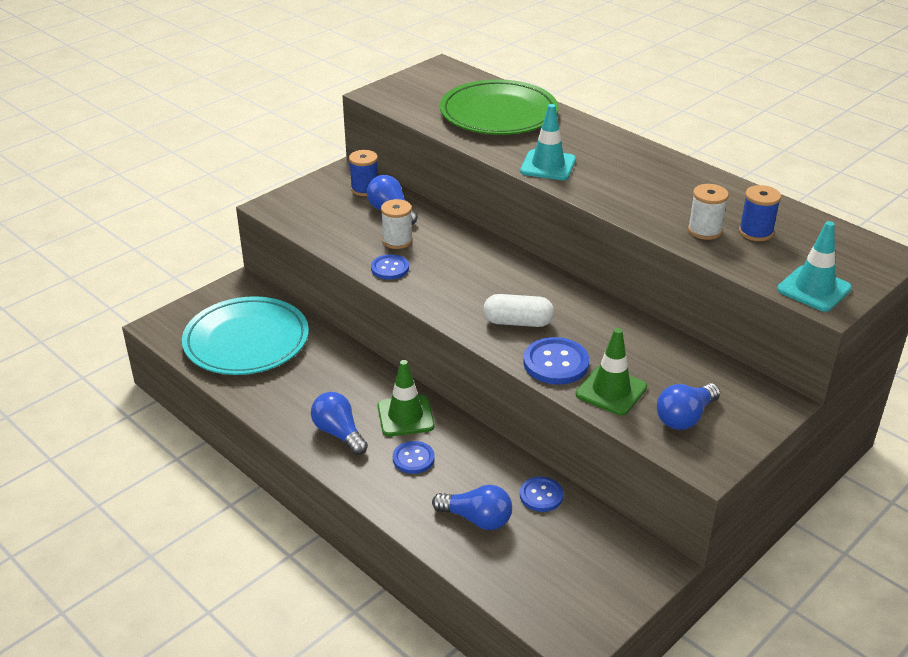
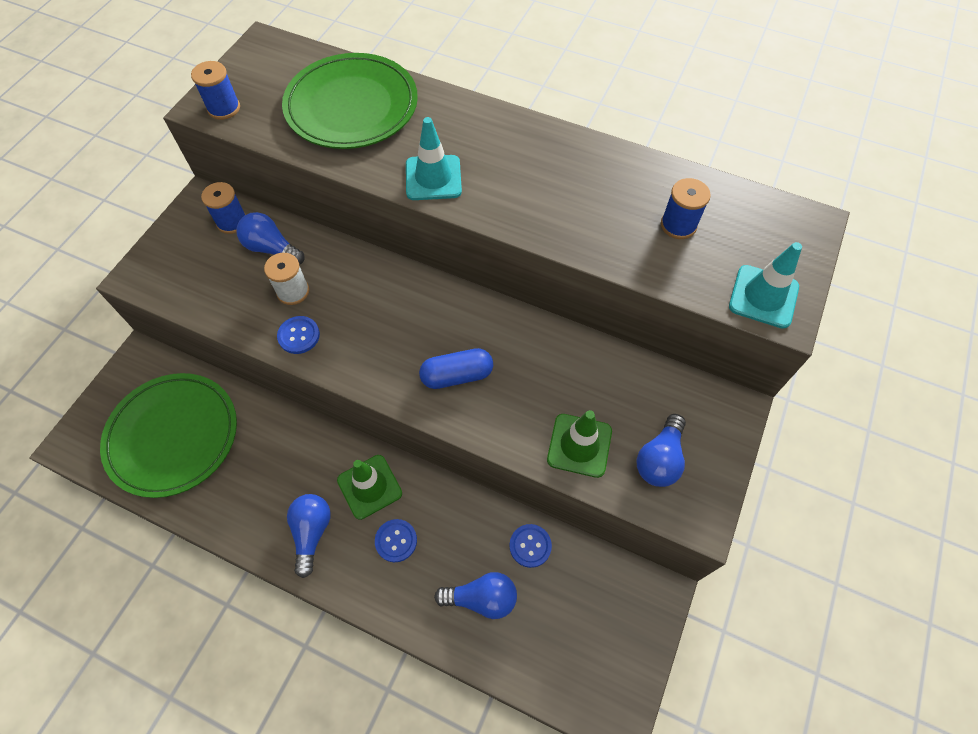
camera: 20 degrees left, 25 degrees up
turquoise plate [182,296,309,375] -> green plate [100,373,237,498]
blue light bulb [311,392,368,455] -> blue light bulb turned 60 degrees clockwise [287,494,331,578]
white capsule [483,294,554,327] -> blue capsule [419,348,493,389]
blue button [523,337,589,385] -> none
white spool [688,184,729,240] -> none
none -> blue spool [191,61,240,120]

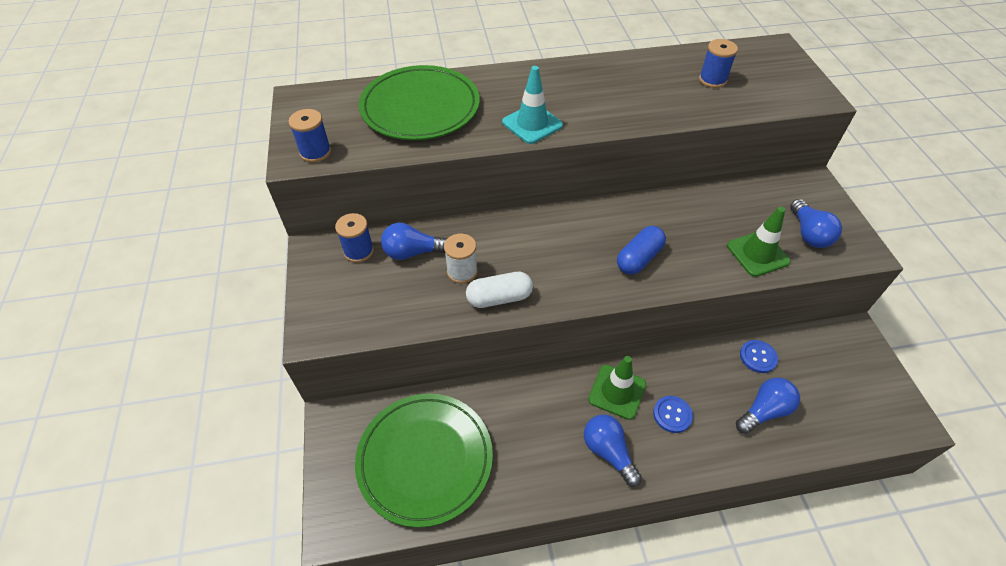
camera: 35 degrees left, 10 degrees down
blue button [277,316,320,354] -> white capsule [466,272,533,308]
turquoise traffic cone [729,242,802,329] -> none

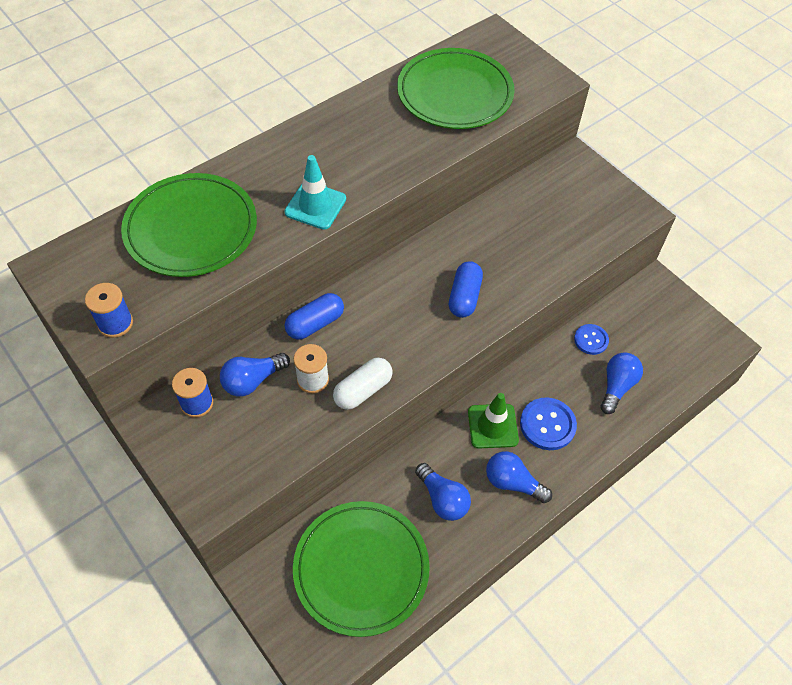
camera: 30 degrees left, 5 degrees up
blue button [653,396,693,433] -> blue button [520,398,577,450], size x1.54
blue spool [699,39,738,88] -> green plate [397,48,514,129]
green traffic cone [727,206,791,277] -> none
blue light bulb [790,199,842,248] -> blue light bulb moved to [415,463,471,521]
none -> blue capsule [285,293,344,340]

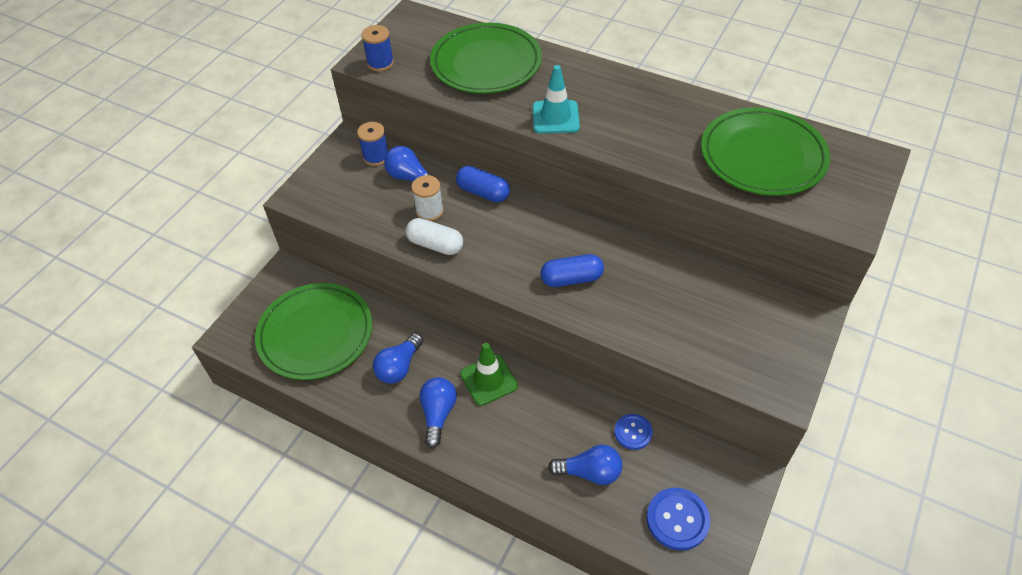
camera: 70 degrees right, 5 degrees down
blue button [520,398,577,450] -> blue button moved to [646,488,710,551]

